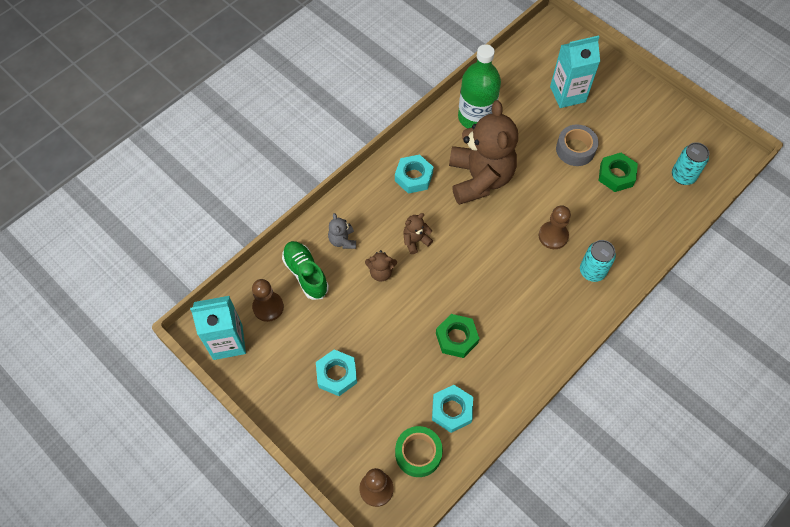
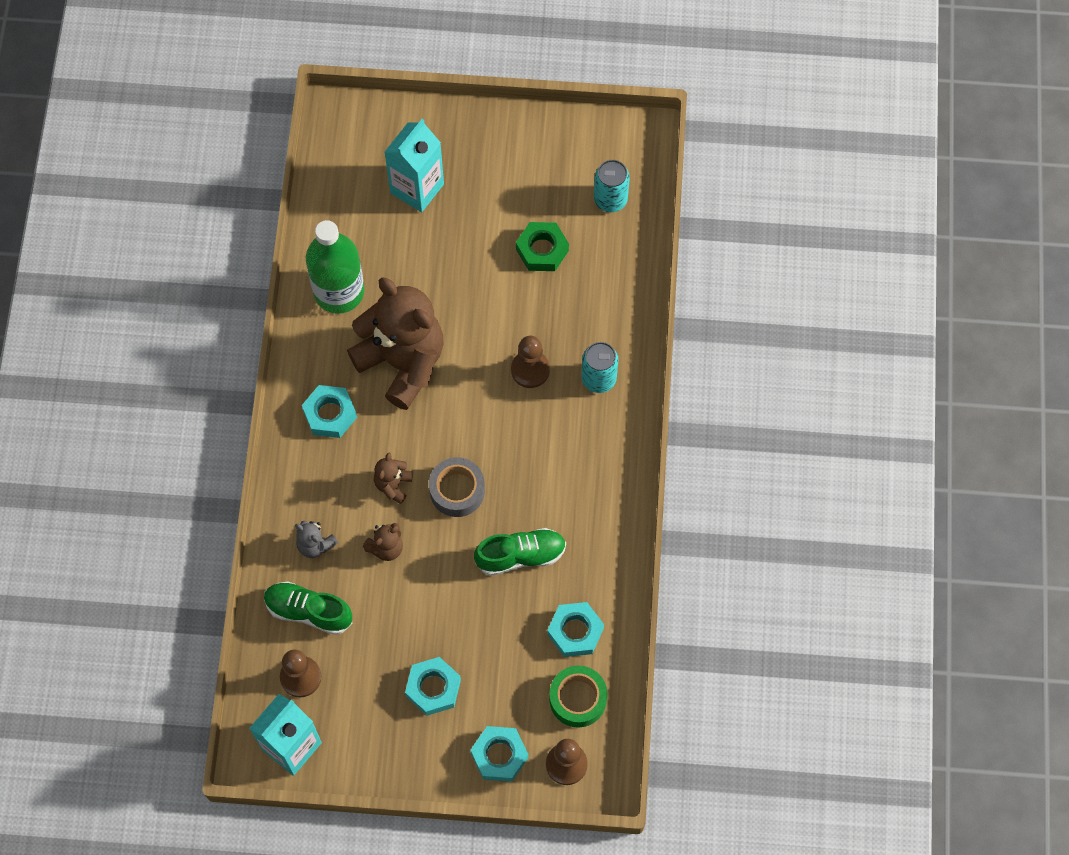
camera: 40 degrees left, 5 degrees up
green nut [436,314,480,358] -> green shoe [474,528,566,576]
grey tape [556,124,599,166] -> grey tape moved to [429,457,485,517]
none -> turquoise nut [470,726,529,782]

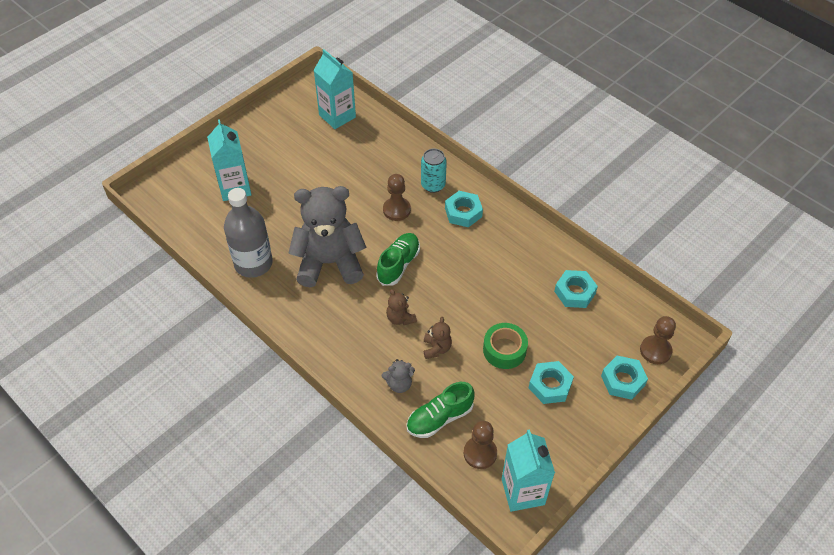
camera: 50 degrees left, 15 degrees down
turquoise nut [302,385,357,438] -> turquoise nut moved to [445,191,483,227]
green bottle [306,220,364,314] -> grey bottle [224,188,273,278]
brown teddy bear [347,277,444,410] -> grey teddy bear [288,186,366,287]
grey tape [429,457,485,517] -> none
green shoe [474,528,566,576] -> green shoe moved to [376,233,420,286]
green nut [516,222,569,271] -> none
green tape [549,666,607,728] -> green tape moved to [483,323,528,369]
turquoise can [594,160,630,212] -> turquoise carton [314,49,356,129]

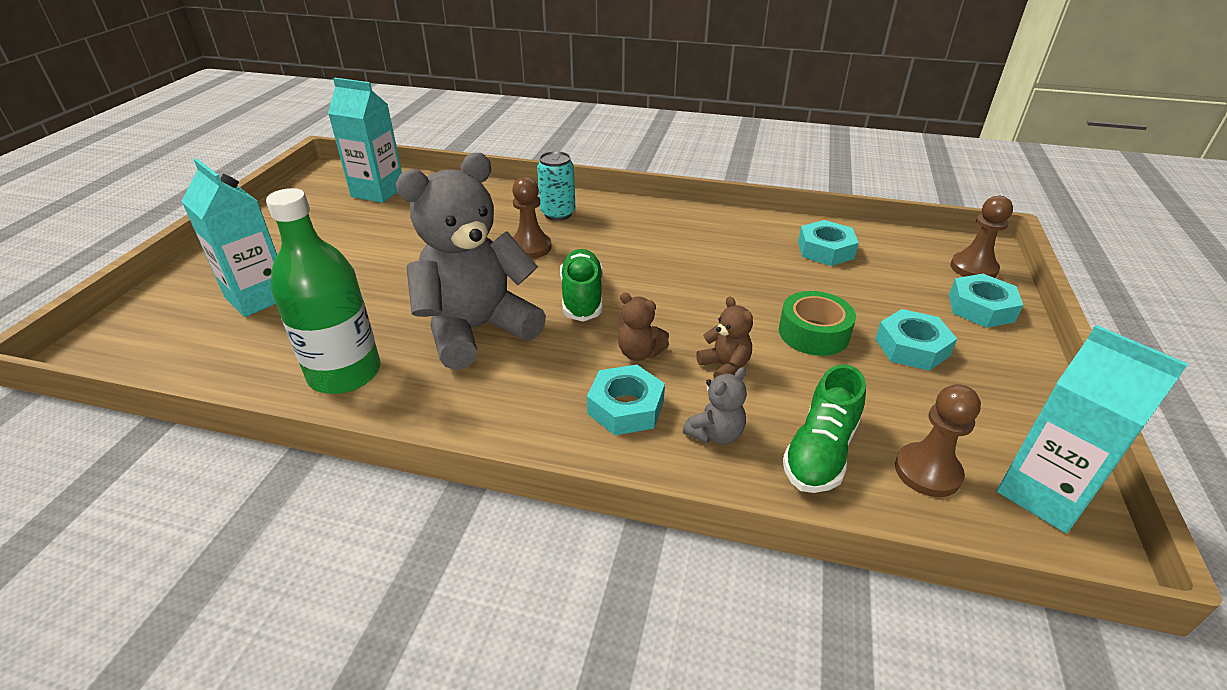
camera: 30 degrees left, 15 degrees down
grey bottle [224,188,273,278] -> green bottle [266,188,381,394]
turquoise nut [445,191,483,227] -> turquoise nut moved to [587,365,665,435]

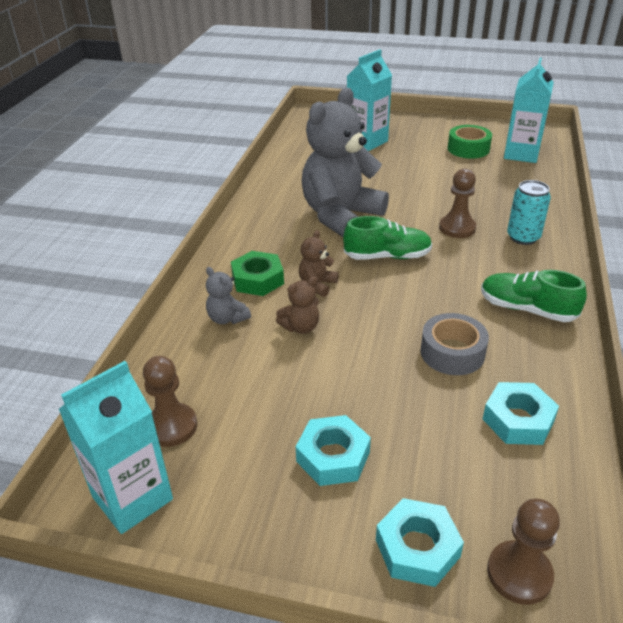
camera: 90 degrees right, 0 degrees up
green bottle [266,188,381,394] -> none
grey teddy bear [396,153,546,370] -> grey teddy bear turned 105 degrees counterclockwise [302,88,389,237]
turquoise nut [587,365,665,435] -> green nut [231,251,284,296]
green tape [779,291,856,356] -> green tape moved to [448,125,492,159]
green shoe [782,364,866,493] -> green shoe moved to [481,270,587,322]
none -> grey tape [420,313,489,375]

